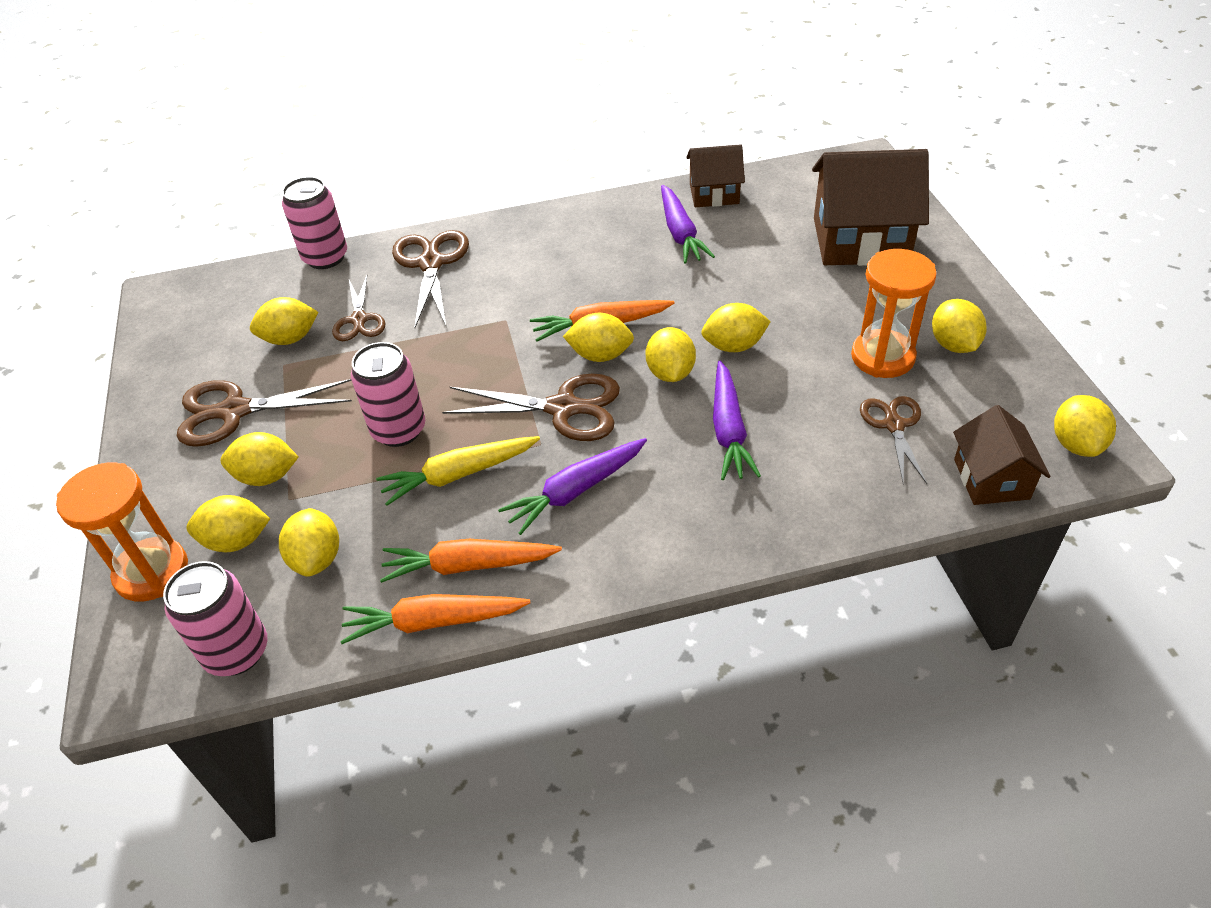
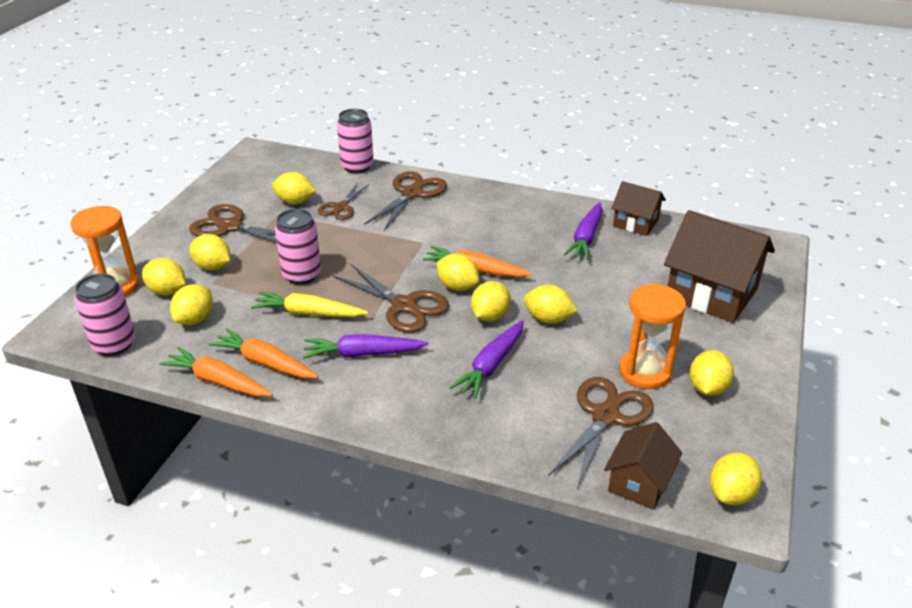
camera: 30 degrees right, 10 degrees down
brown scissors [860,396,927,484] -> brown scissors [548,377,653,489], size x1.57

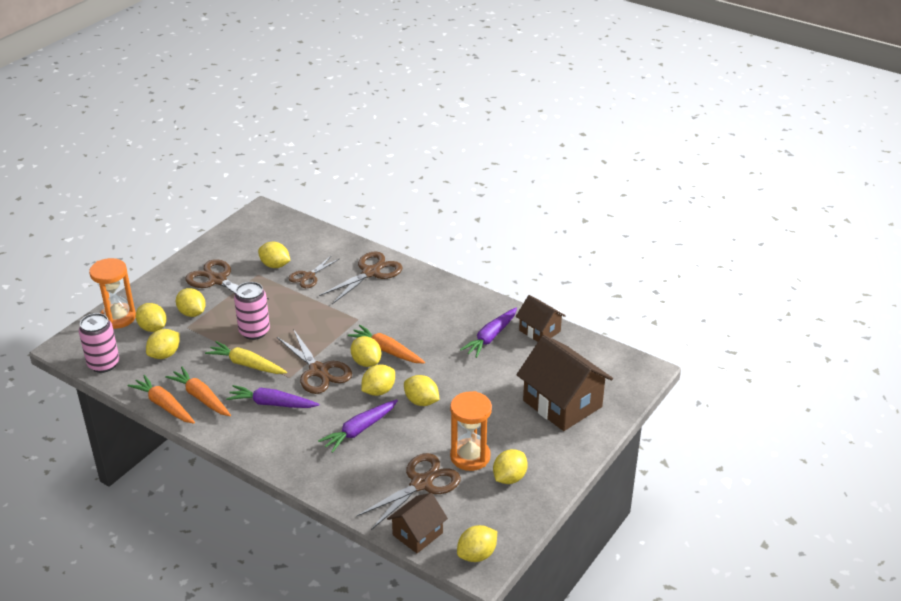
camera: 15 degrees right, 0 degrees up
pink can [337,109,374,173] -> none

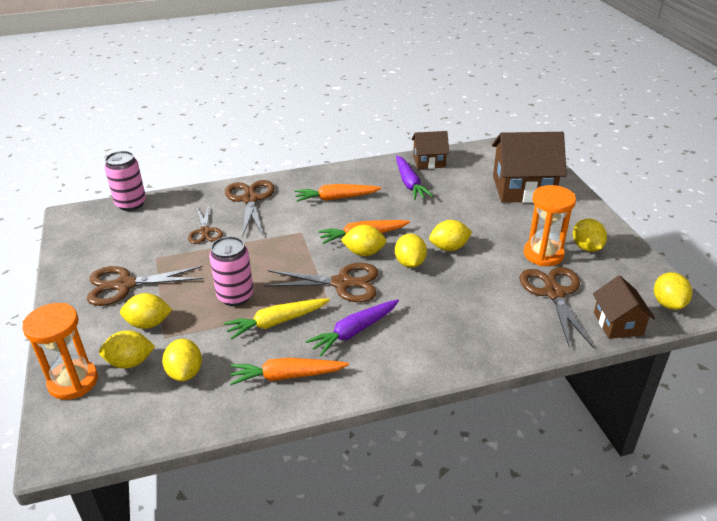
camera: 50 degrees left, 0 degrees up
pink can [79,313,119,373] -> pink can moved to [105,151,146,211]
orange carrot [128,375,195,423] -> orange carrot moved to [295,184,381,202]
yellow lemon [258,242,291,268] -> none
purple carrot [318,400,398,453] -> none

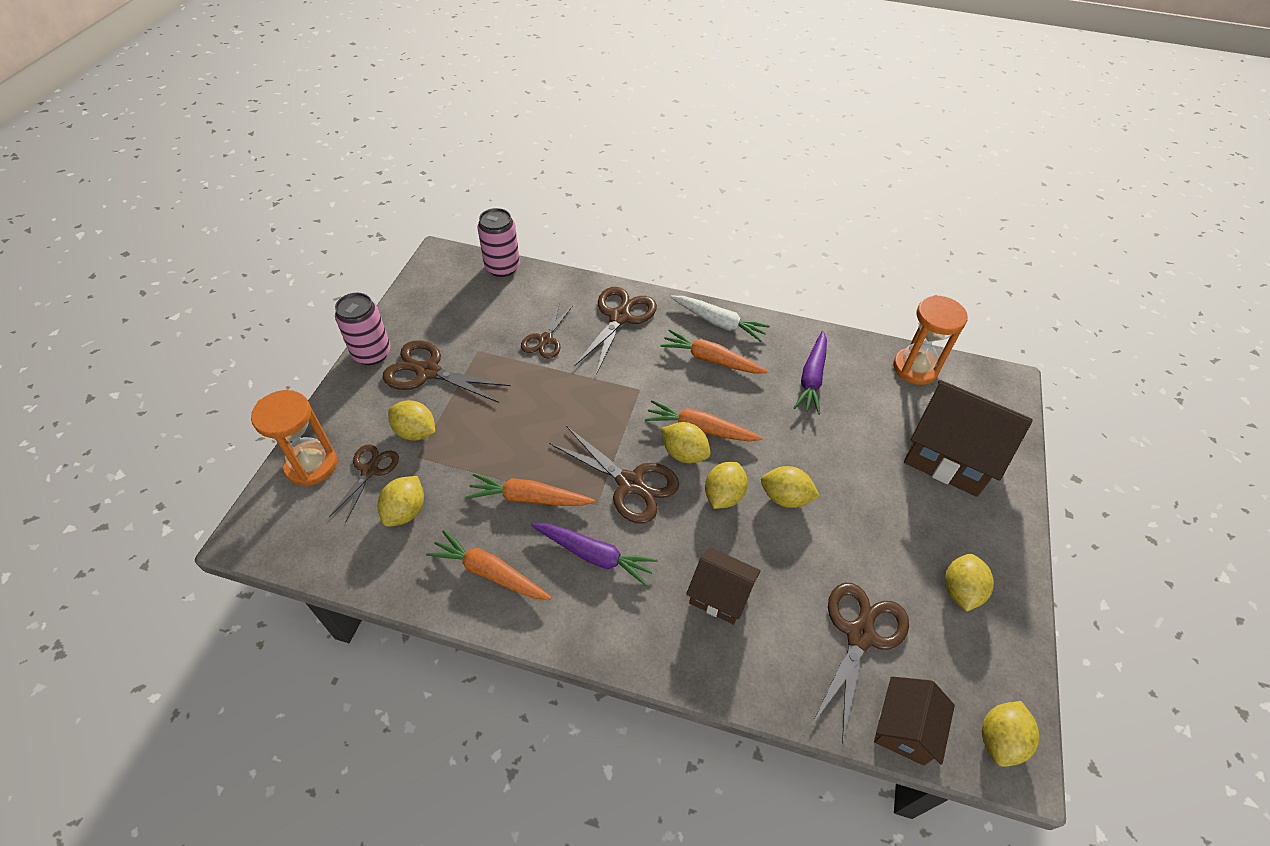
camera: 30 degrees right, 15 degrees up
yellow lemon [99,330,155,369] -> brown scissors [329,444,399,523]
pink can [209,236,254,306] -> pink can moved to [335,293,391,365]
yellow carrot [224,298,330,340] -> orange carrot [466,474,595,506]
purple carrot [306,299,399,356] -> purple carrot turned 150 degrees counterclockwise [531,523,658,586]
brown house [412,131,449,169] -> brown house moved to [686,547,761,625]
orange hourglass [524,185,576,266] -> orange hourglass moved to [893,295,968,385]
none -> white carrot [670,296,770,342]

